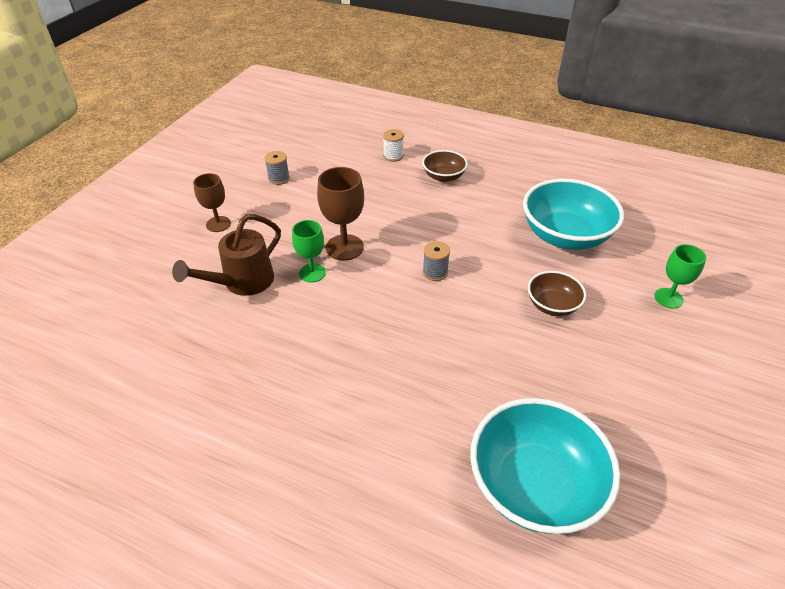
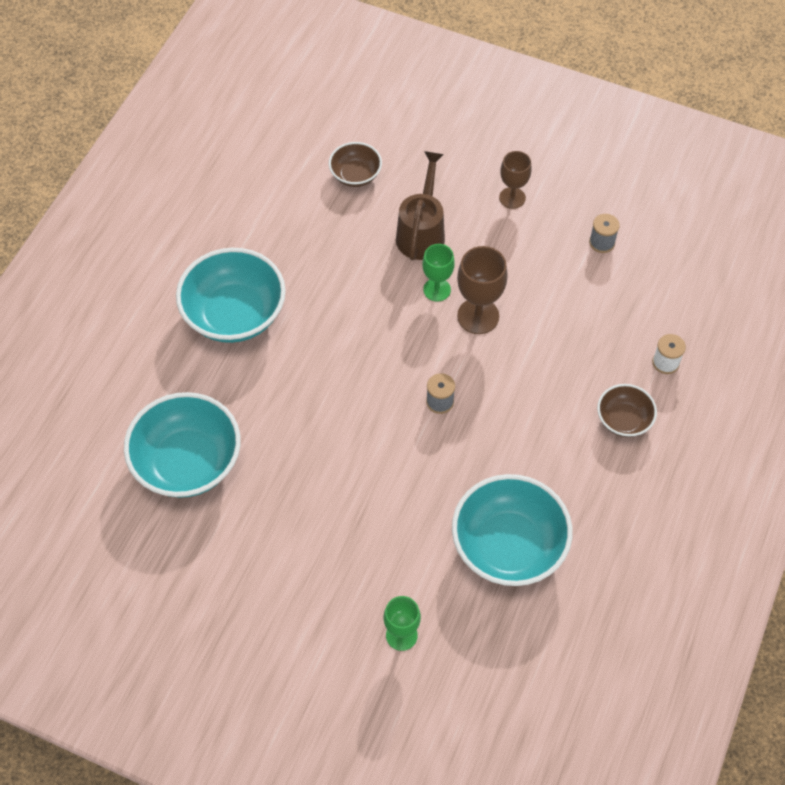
camera: 90 degrees right, 15 degrees up
brown watering can [172,214,281,296] -> brown watering can turned 60 degrees clockwise [396,151,445,260]
brown bowl [528,271,586,316] -> brown bowl moved to [329,142,382,187]
none -> turquoise bowl [176,248,286,343]

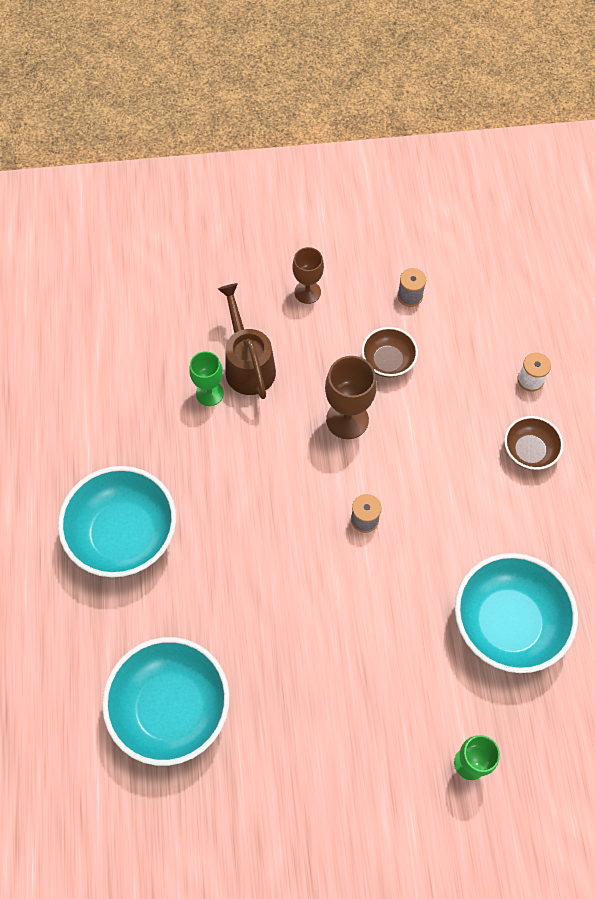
camera: 30 degrees left, 5 degrees up
brown bowl [329,142,382,187] -> brown bowl moved to [361,327,418,377]
green goblet [422,244,455,301] -> green goblet moved to [189,351,224,406]

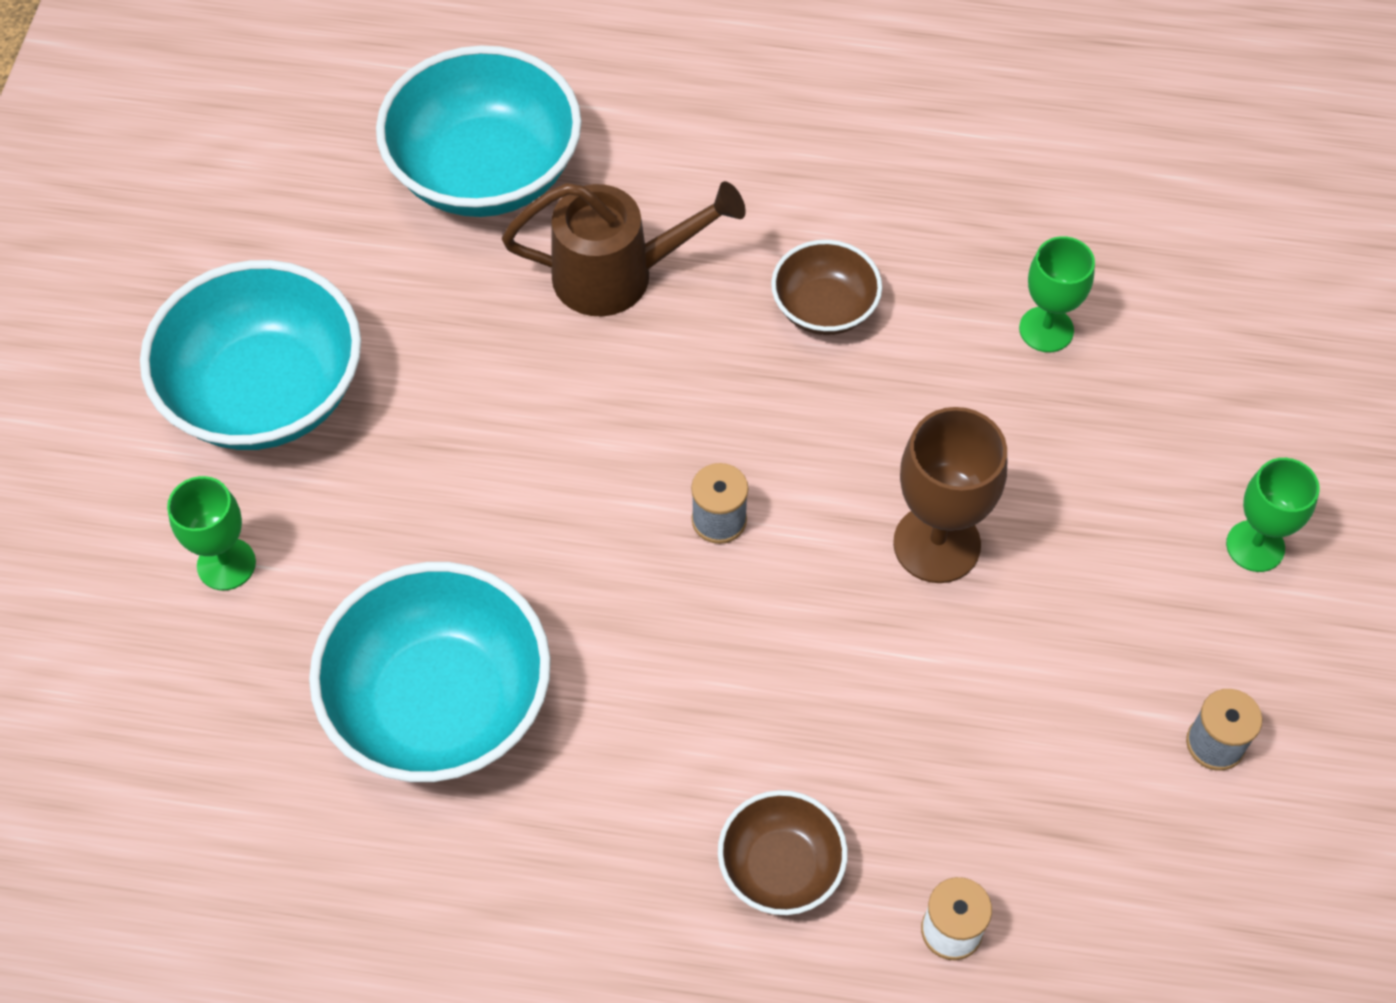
camera: 105 degrees right, 5 degrees down
turquoise bowl [58,466,176,577] -> turquoise bowl moved to [140,260,361,450]
brown watering can [218,283,276,399] -> brown watering can moved to [502,181,746,316]
brown goblet [292,247,324,304] -> green goblet [1226,458,1320,572]
brown bowl [361,327,418,377] -> brown bowl moved to [771,240,882,335]

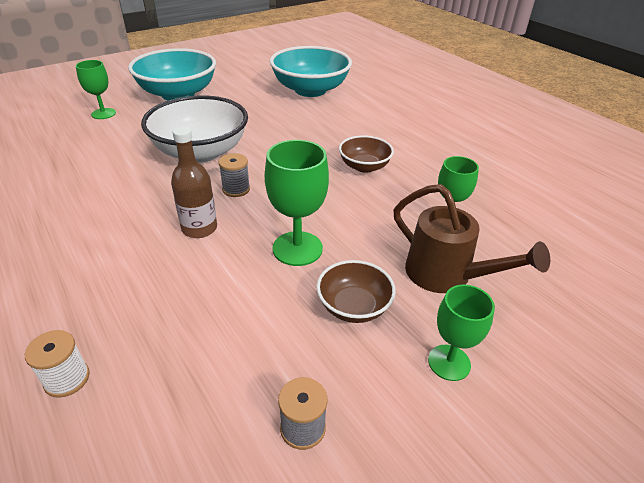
camera: 45 degrees right, 20 degrees down
turquoise bowl [309,562,551,782] -> none
brown watering can [502,181,746,316] -> brown watering can moved to [393,184,550,293]
brown bowl [718,790,848,915] -> brown bowl moved to [317,260,396,323]
brown goblet [893,407,1007,583] -> green goblet [265,140,329,266]
none -> white bowl [141,95,248,163]
none -> brown bottle [171,126,217,238]

